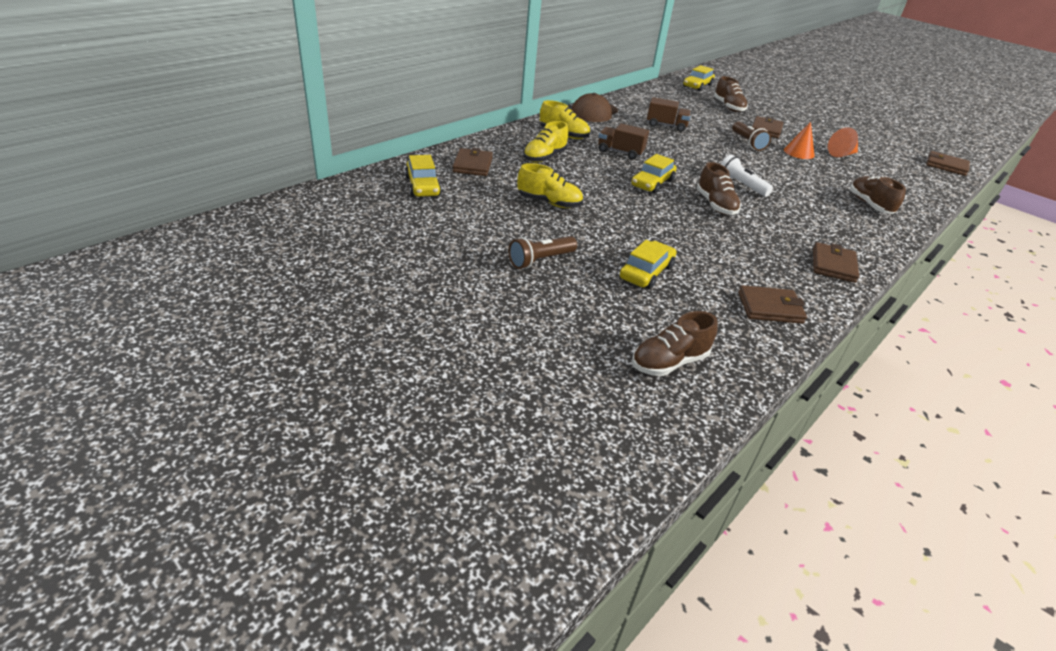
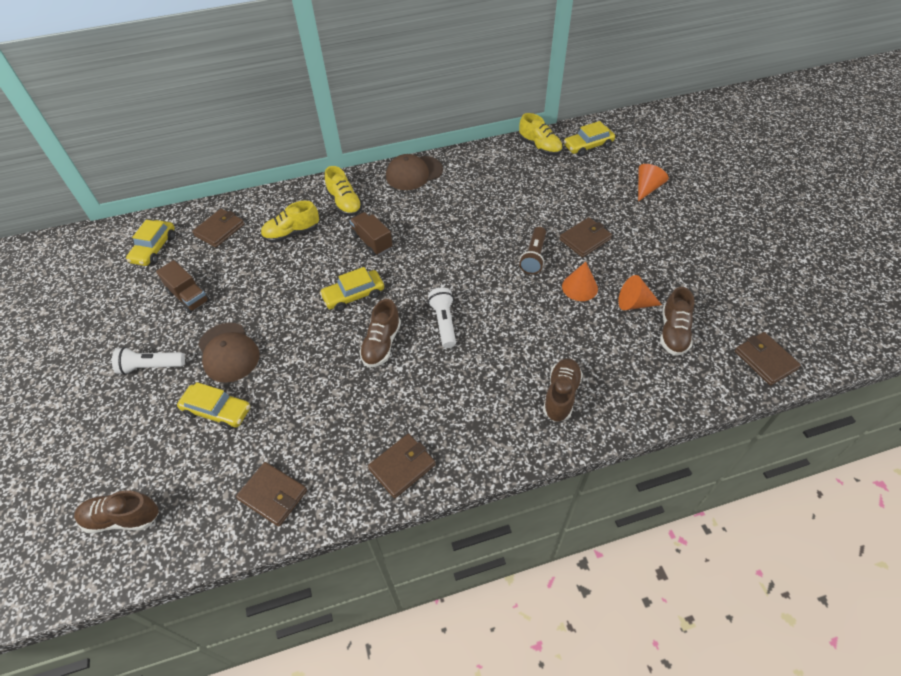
camera: 35 degrees right, 15 degrees up
brown flashlight [509,236,577,269] -> white flashlight [112,347,185,375]
yellow shoe [517,163,583,208] -> yellow shoe moved to [519,113,563,155]
yellow car [620,240,677,289] -> yellow car turned 45 degrees clockwise [177,382,250,430]
brown truck [647,97,691,132] -> brown truck moved to [156,260,210,313]
brown shoe [714,76,748,112] -> brown shoe moved to [660,287,695,355]
none -> brown cap [198,323,260,383]
none -> orange cone [638,164,669,202]

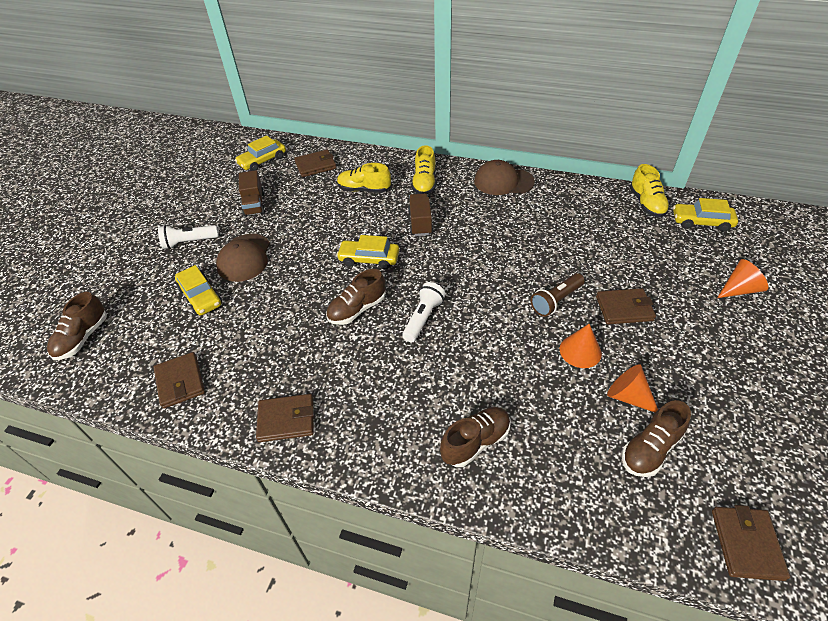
camera: 35 degrees right, 5 degrees down
brown shoe [74,490,159,533] -> brown shoe turned 105 degrees counterclockwise [47,292,107,360]
white flashlight [112,347,185,375] -> white flashlight turned 45 degrees counterclockwise [158,225,219,249]

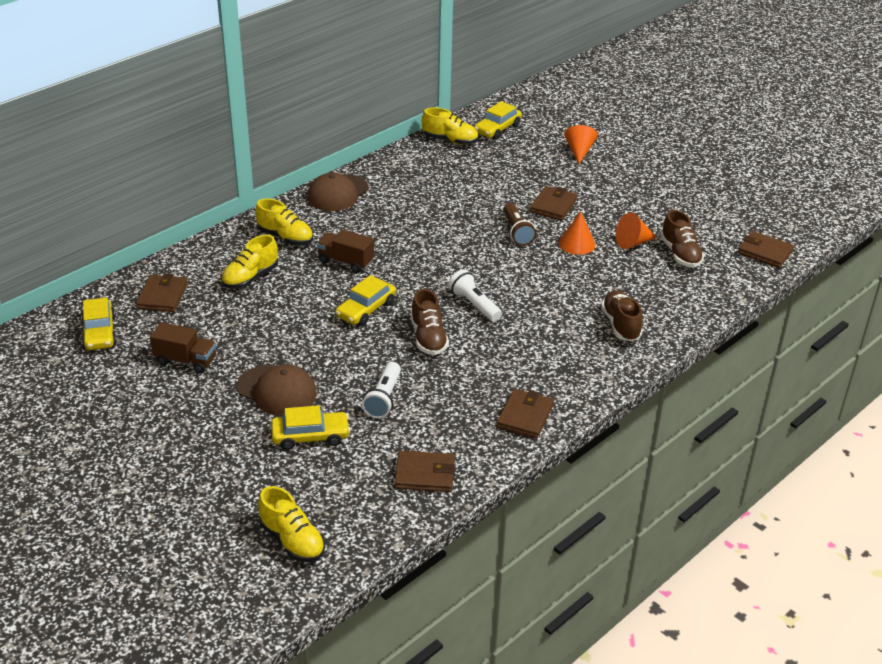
camera: 65 degrees left, 10 degrees down
brown shoe [47,292,107,360] -> yellow shoe [258,486,325,562]
white flashlight [158,225,219,249] -> white flashlight moved to [362,362,401,419]

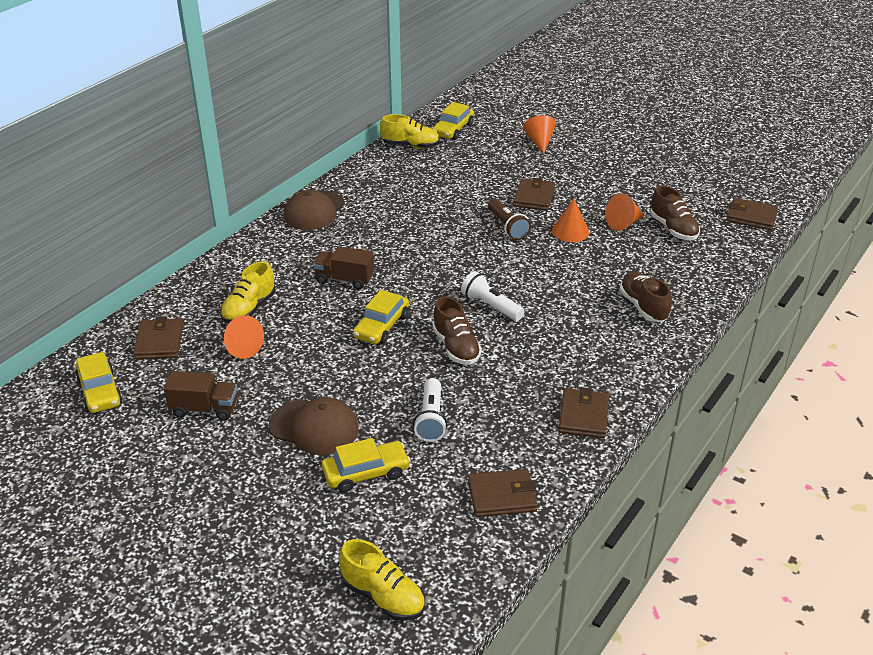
camera: 10 degrees left, 0 degrees up
yellow shoe [255,199,313,245] -> none
none -> orange cone [224,315,264,359]

